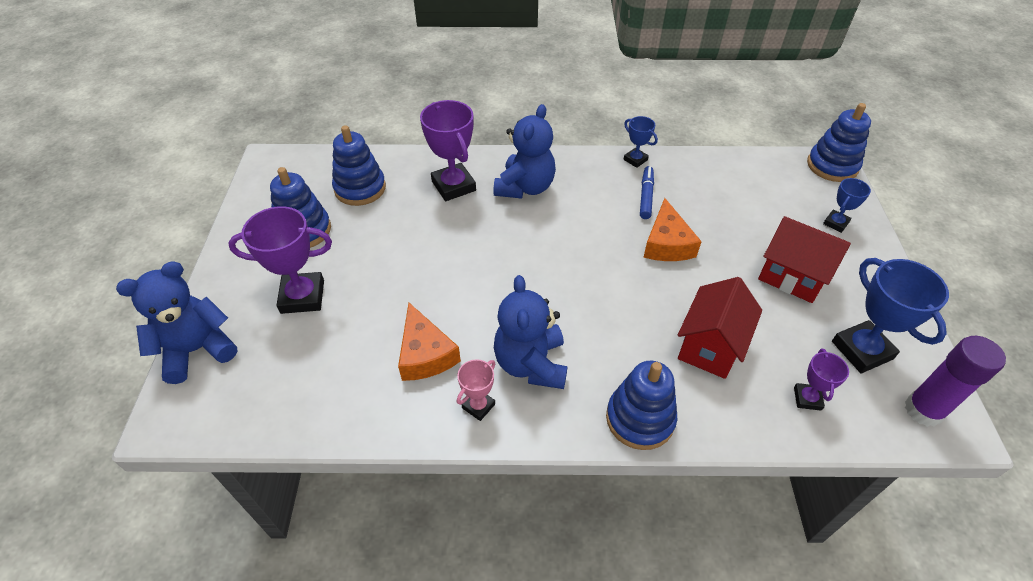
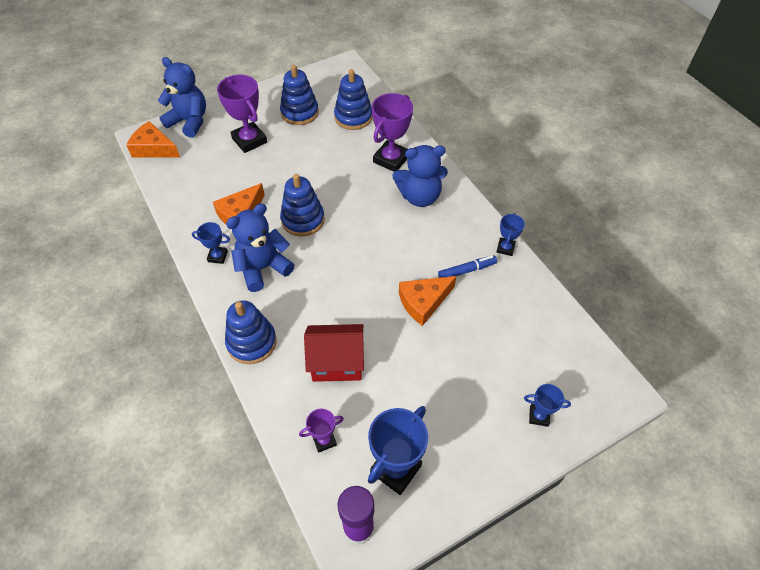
camera: 60 degrees right, 5 degrees up
pink trophy [457,359,495,421] -> blue trophy [192,222,230,264]
red house [758,216,851,303] -> none
blue stacking toy [807,103,871,182] -> blue stacking toy moved to [280,174,325,237]
none -> orange cheese [126,121,180,158]

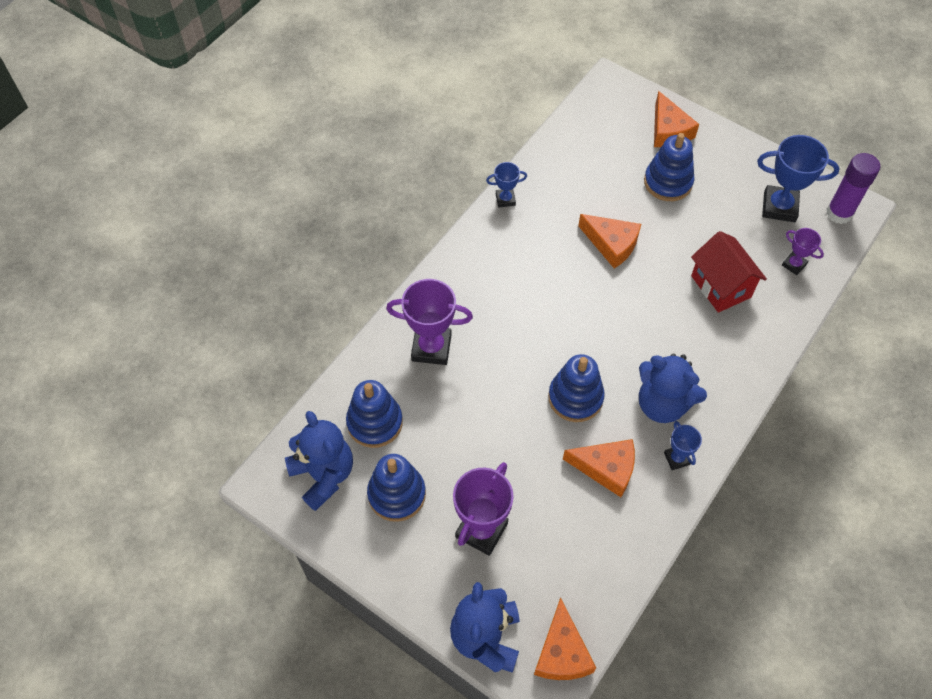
camera: 115 degrees left, 5 degrees up
blue stacking toy [225,300,277,364] -> blue stacking toy moved to [644,133,694,201]
blue teddy bear [393,145,448,207] -> blue teddy bear moved to [285,411,353,511]
blue marker [438,255,497,278] -> none
blue trophy [524,384,571,427] -> orange cheese [654,91,699,147]

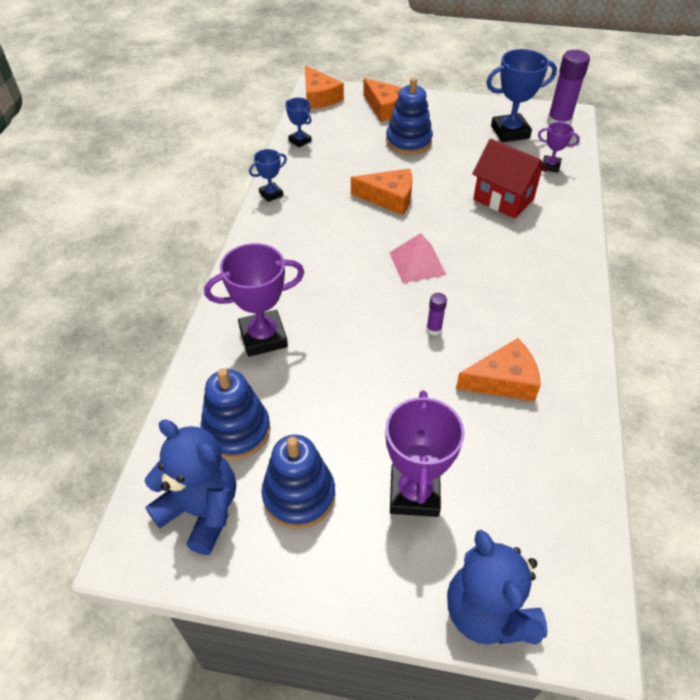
camera: 25 degrees left, 10 degrees down
orange cheese [534,597,596,680] -> orange cheese moved to [305,65,344,109]
blue stacking toy [548,354,605,422] -> purple glue stick [427,293,447,335]
blue teddy bear [639,354,707,423] -> none
blue trophy [664,421,702,470] -> blue trophy moved to [285,97,312,148]
none -> pink pyramid [389,233,446,283]

